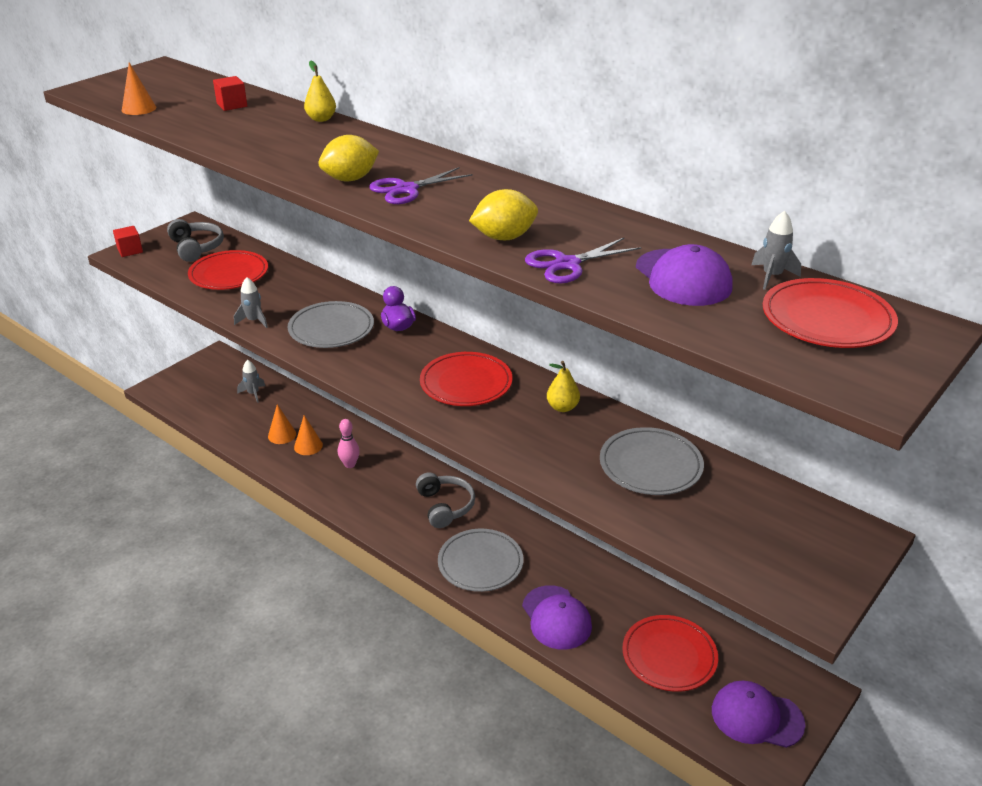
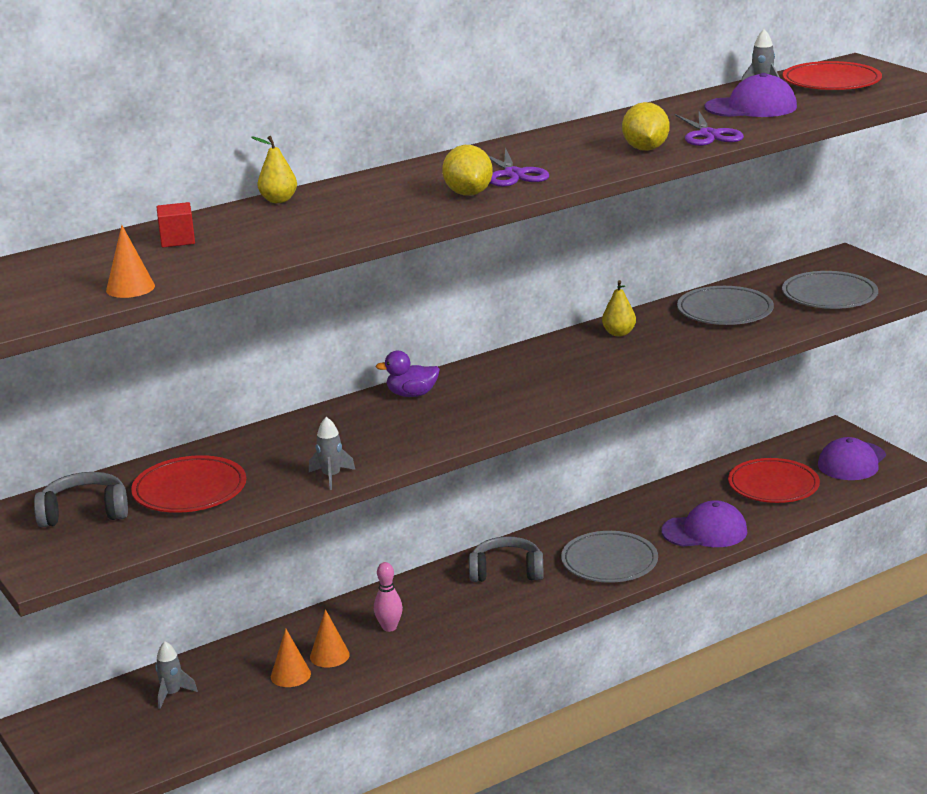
camera: 70 degrees left, 10 degrees down
red cube [113,226,143,257] -> none
grey plate [288,301,374,348] -> grey plate moved to [782,271,878,309]
red plate [420,352,512,406] -> none

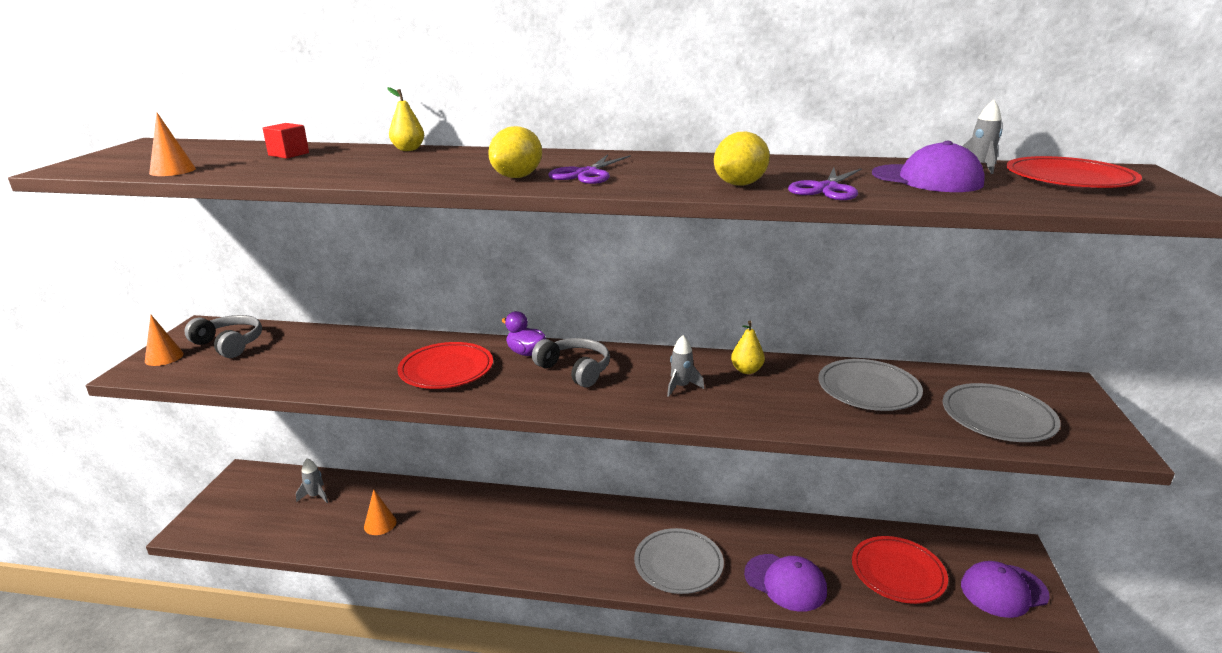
camera: 40 degrees right, 0 degrees up
red plate [131,455,246,513] -> red plate moved to [398,342,493,389]
grey rocket [309,417,355,490] -> grey rocket moved to [667,335,704,397]
orange cone [310,609,350,668] -> orange cone moved to [145,315,184,366]
pink bowling pin [374,562,403,632] -> none
grey headphones [469,536,544,582] -> grey headphones moved to [532,338,610,387]

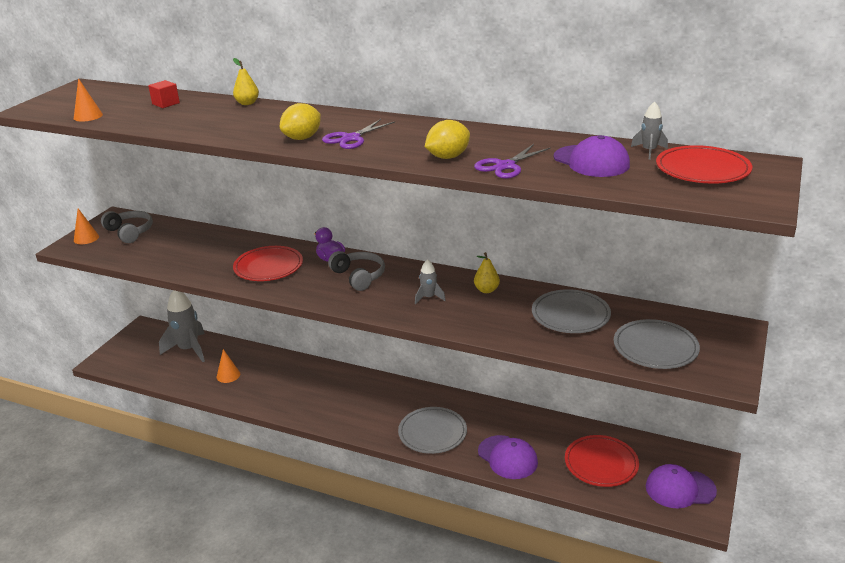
camera: 15 degrees right, 5 degrees up
grey rocket [296,458,328,503] -> grey rocket [159,290,205,362], size x2.07

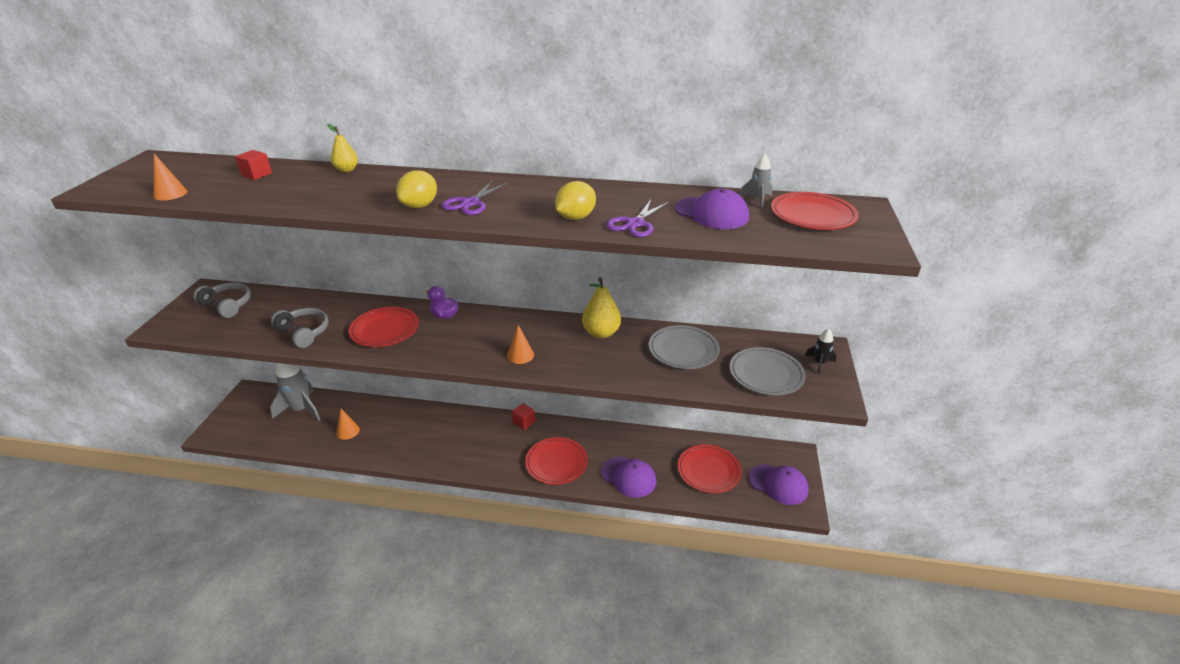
camera: 15 degrees left, 5 degrees up
orange cone [74,208,99,244] -> orange cone moved to [507,325,534,364]
grey headphones [328,251,385,291] -> grey headphones moved to [271,308,329,348]
grey plate [398,407,467,454] -> red plate [525,437,588,485]
grey rocket [415,259,446,304] -> none
yellow pear [474,252,500,293] -> yellow pear [582,277,621,338], size x1.63
purple cap [646,464,717,508] -> purple cap turned 135 degrees counterclockwise [749,464,809,505]
none -> red cube [512,403,535,430]
none -> black rocket [805,329,837,374]

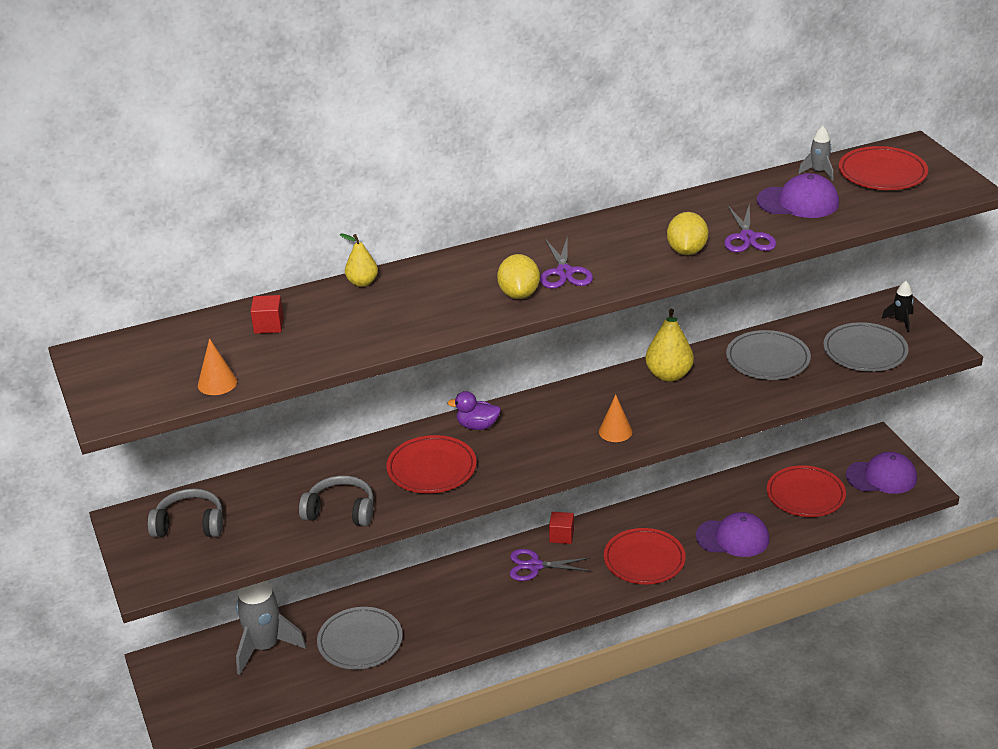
camera: 30 degrees left, 0 degrees up
orange cone [336,409,360,440] -> grey plate [317,607,403,669]
none -> purple scissors [510,549,591,581]

